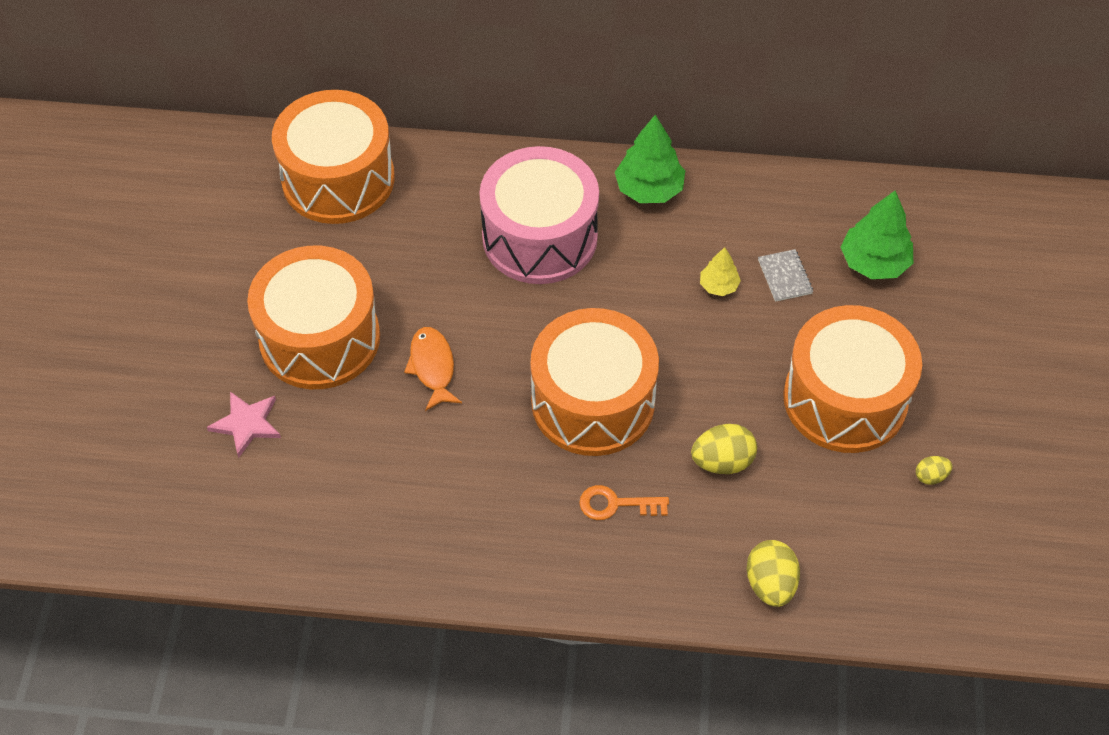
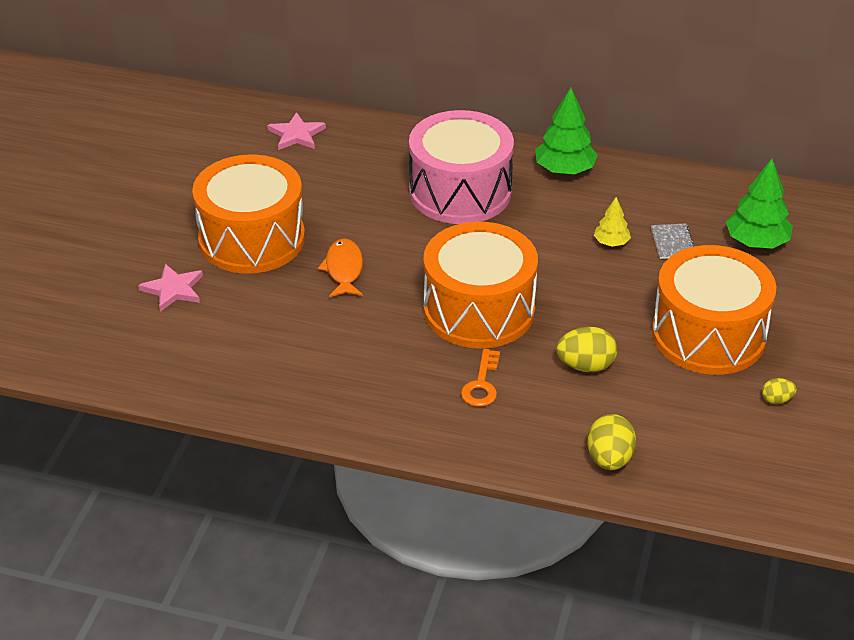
camera: 10 degrees right, 15 degrees down
orange drum [272,90,395,224] -> pink star [267,112,326,150]
orange key [579,485,669,520] -> orange key turned 90 degrees counterclockwise [461,349,500,407]

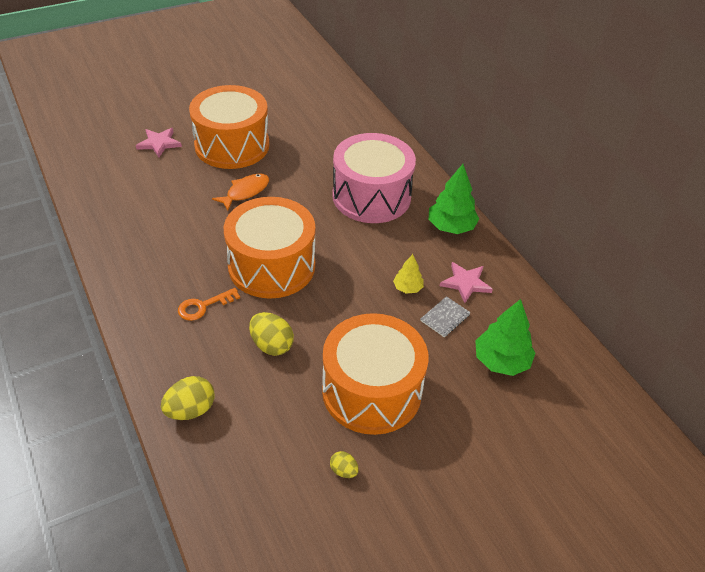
camera: 45 degrees right, 5 degrees up
pink star [267,112,326,150] -> pink star moved to [440,262,493,303]

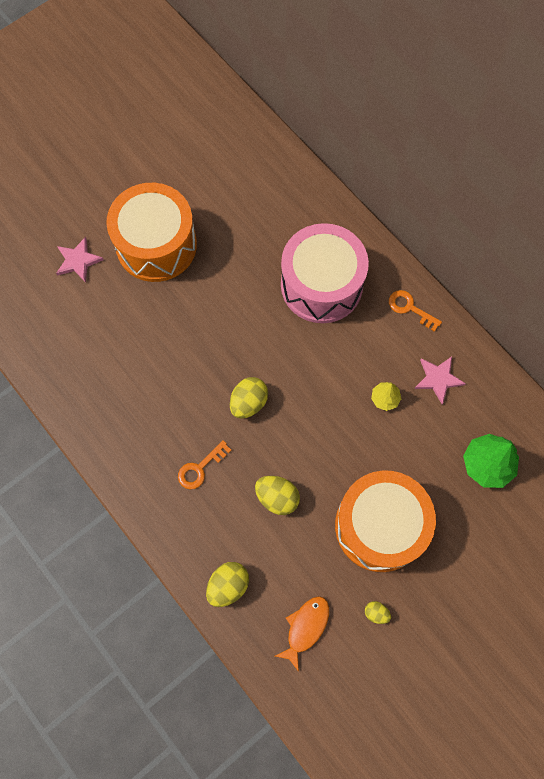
camera: 10 degrees left, 25 degrees up
orange fish [212,174,269,211] -> orange fish moved to [275,596,329,672]
orange drum [224,197,315,299] -> yellow egg [230,377,268,419]
grey notebook [420,296,471,337] -> none
green tree [429,164,479,234] -> orange key [389,290,442,332]

